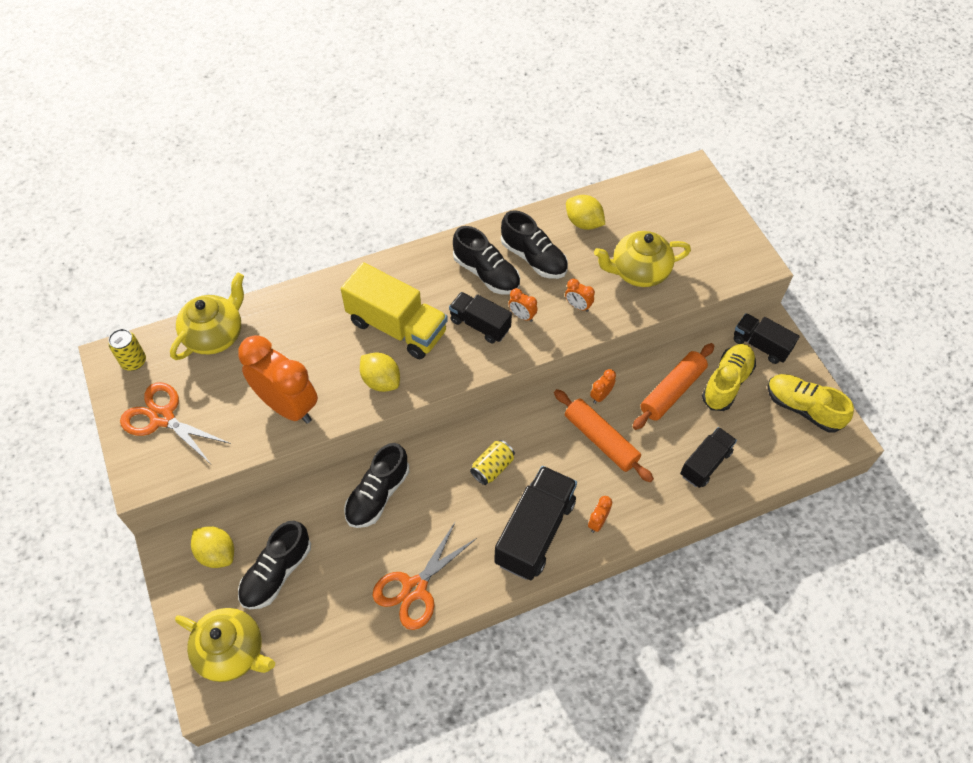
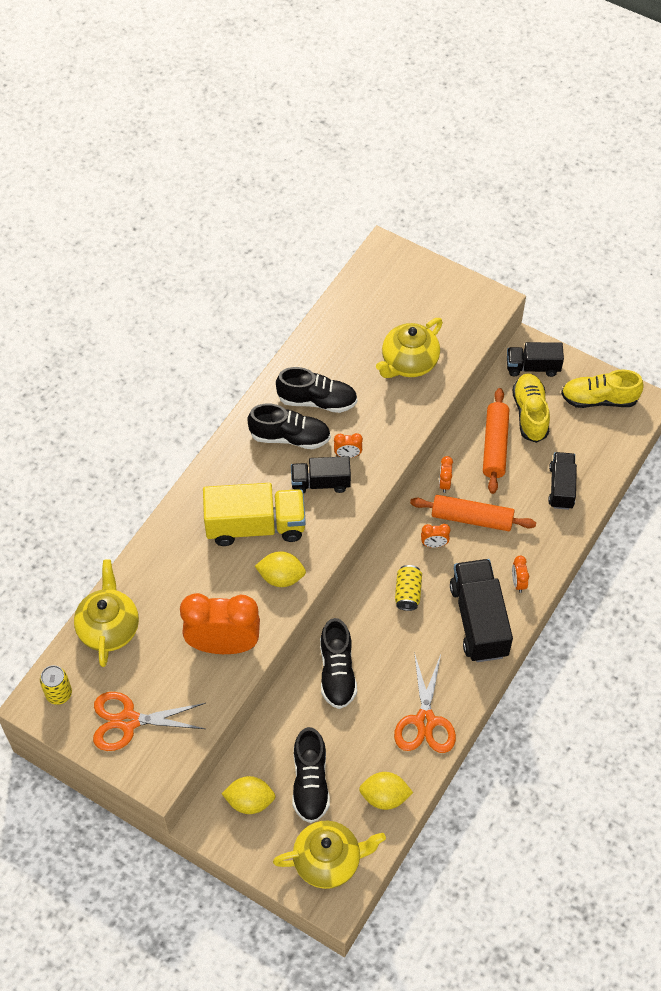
camera: 35 degrees left, 0 degrees up
orange clock [565,279,595,312] -> orange clock moved to [421,524,450,548]
yellow lemon [566,195,605,230] -> yellow lemon moved to [359,772,413,810]

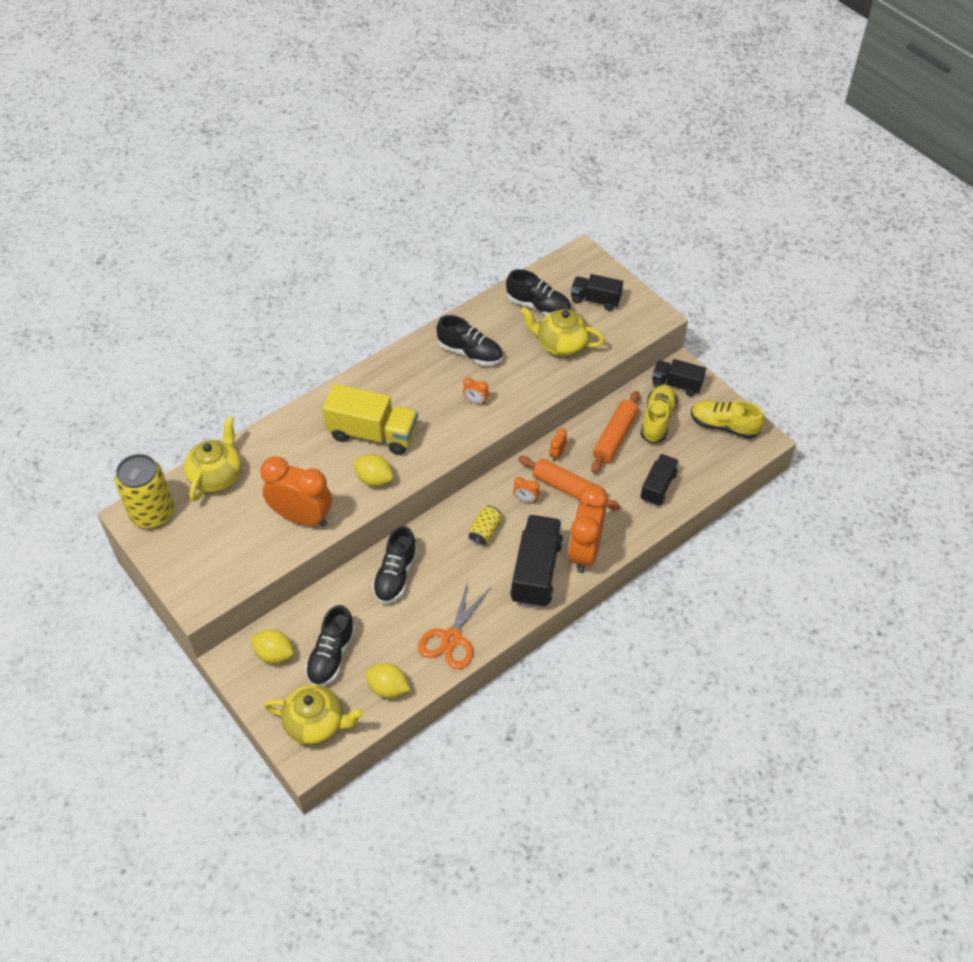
camera: 20 degrees right, 5 degrees down
yellow can [40,665,72,705] -> yellow can [115,454,174,528], size x1.94
orange scissors [93,692,206,751] -> none
black shoe [247,404,331,449] -> black shoe moved to [506,269,571,316]
black truck [291,456,351,493] -> black truck moved to [571,274,623,311]
yellow teapot [376,318,443,378] -> yellow teapot turned 45 degrees clockwise [520,307,605,357]
orange clock [512,556,529,593] -> orange clock [568,484,608,573], size x2.47

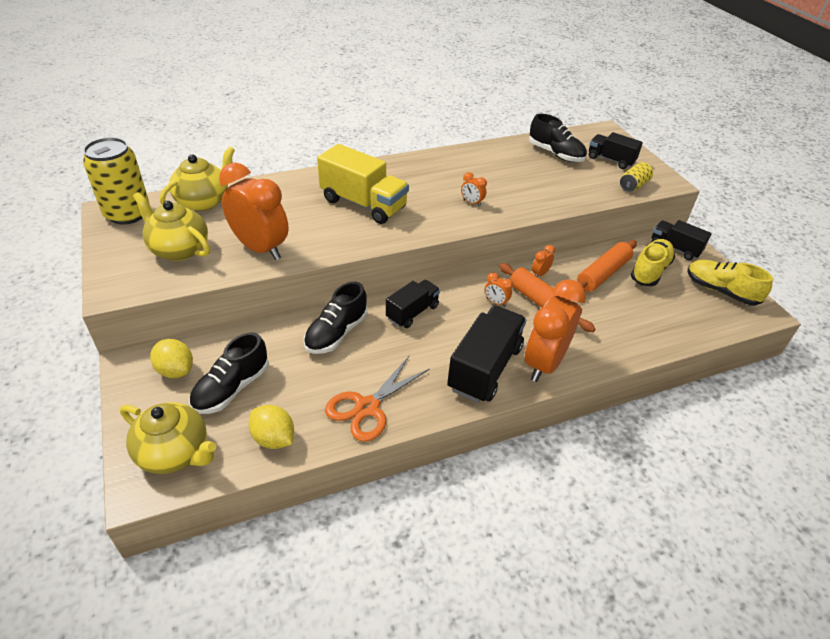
camera: 15 degrees right, 10 degrees down
yellow lemon [353,454,394,487] -> none
black shoe [436,315,503,366] -> none
yellow can [468,506,502,546] -> yellow can moved to [620,162,653,192]
yellow teapot [520,307,605,357] -> yellow teapot moved to [133,192,210,261]
black truck [641,454,679,506] -> black truck moved to [386,280,440,328]

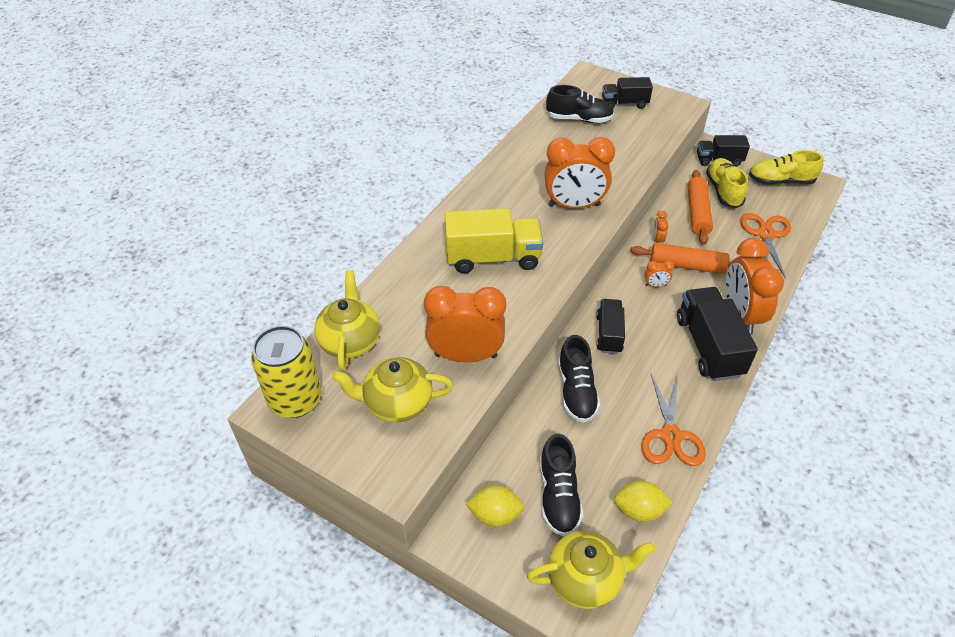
camera: 35 degrees left, 5 degrees up
orange clock [461,172,487,207] -> orange clock [544,137,615,209], size x2.47
yellow can [620,162,653,192] -> none
none -> orange scissors [740,213,791,279]

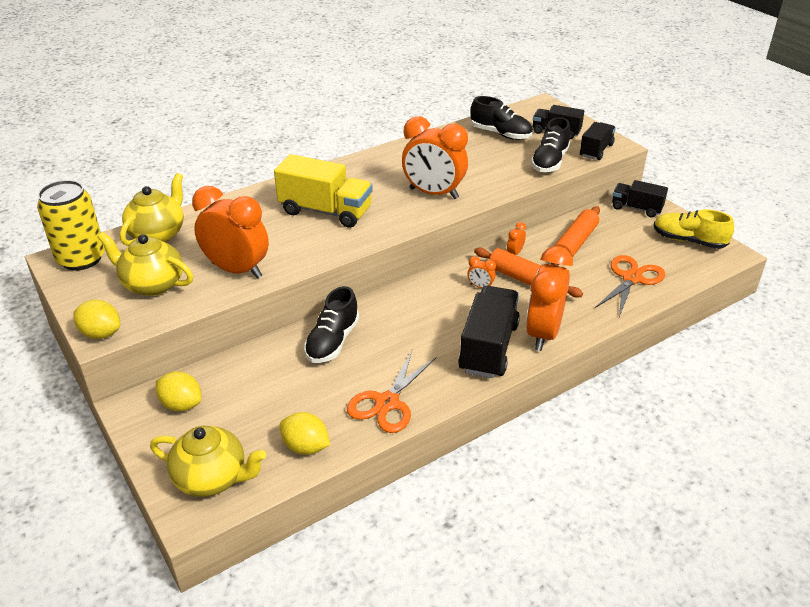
camera: 25 degrees right, 10 degrees down
black shoe [540,434,583,536] -> black shoe moved to [531,117,570,172]
black truck [596,299,625,354] -> black truck moved to [580,122,616,160]
yellow shoe [706,158,748,208] -> none
none -> yellow lemon [73,300,120,339]

